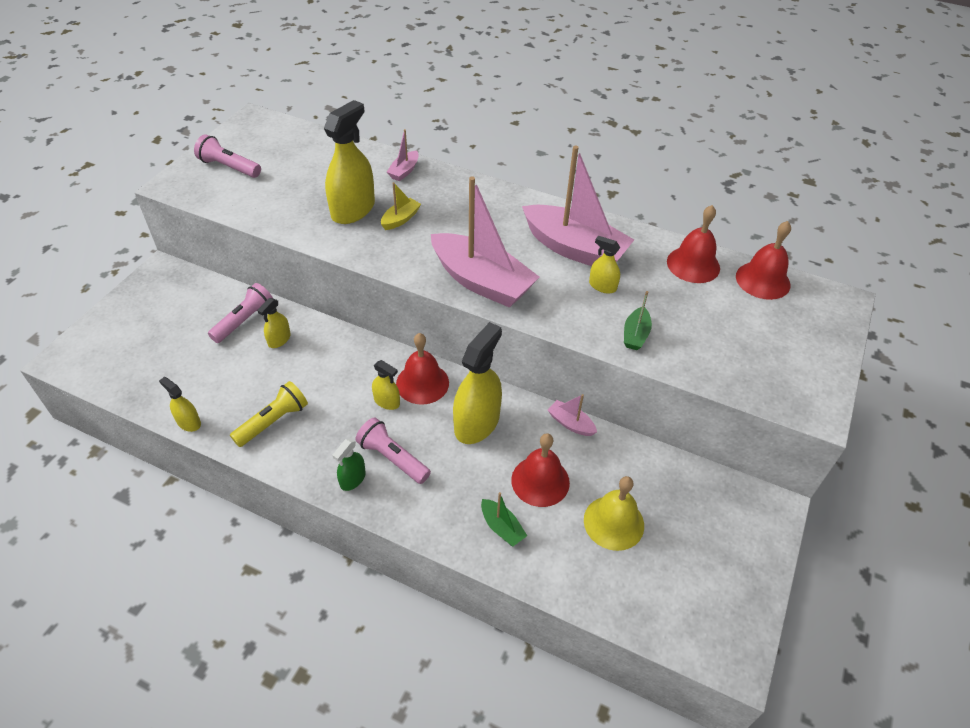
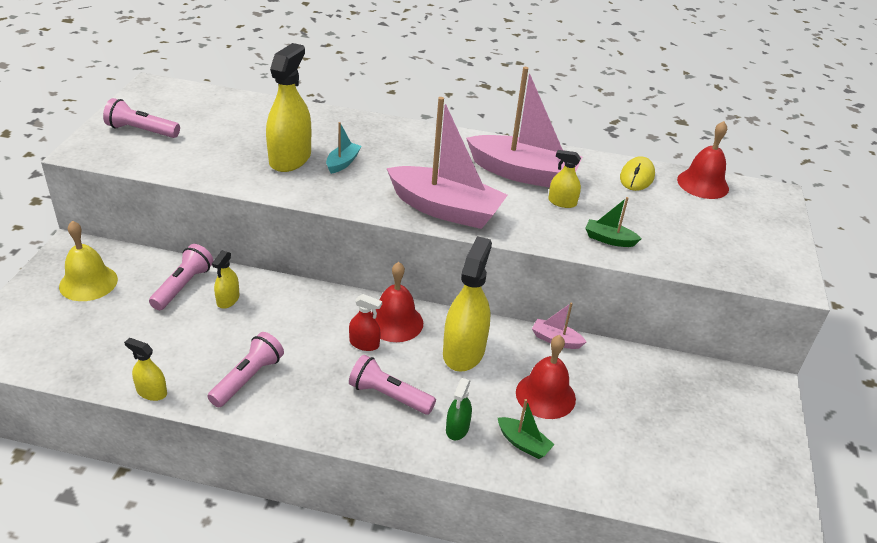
camera: 15 degrees left, 10 degrees down
yellow flashlight [230,381,308,447] -> pink flashlight [207,332,284,407]
green spray bottle [332,439,366,491] -> green spray bottle moved to [446,378,472,440]
yellow spray bottle [372,360,400,410] -> red spray bottle [349,294,382,351]
yellow boat [381,182,421,230] -> turquoise boat [326,122,362,174]
pink boat [387,129,419,181] -> none
yellow bell [584,476,644,551] -> yellow bell moved to [59,221,118,301]
green boat [624,291,652,350] -> green boat turned 105 degrees clockwise [585,197,642,247]
red bell [667,205,720,283] -> yellow mouse [620,156,655,191]

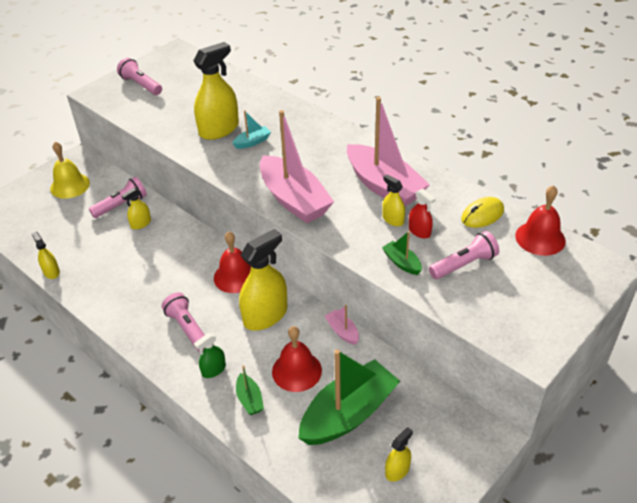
camera: 35 degrees right, 5 degrees up
pink flashlight [207,332,284,407] -> pink flashlight moved to [429,231,499,279]
red spray bottle [349,294,382,351] -> red spray bottle moved to [409,189,436,238]
none -> green boat [298,349,400,445]
none -> yellow spray bottle [385,427,413,482]

